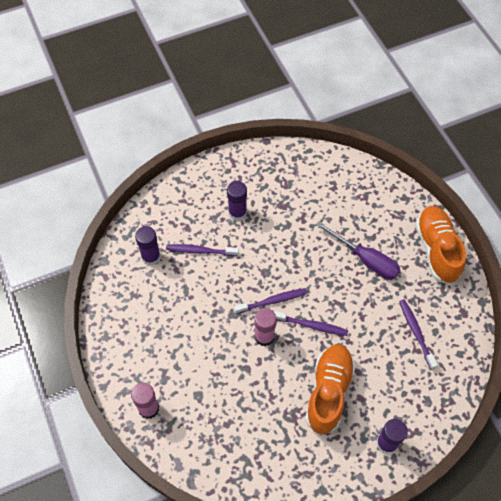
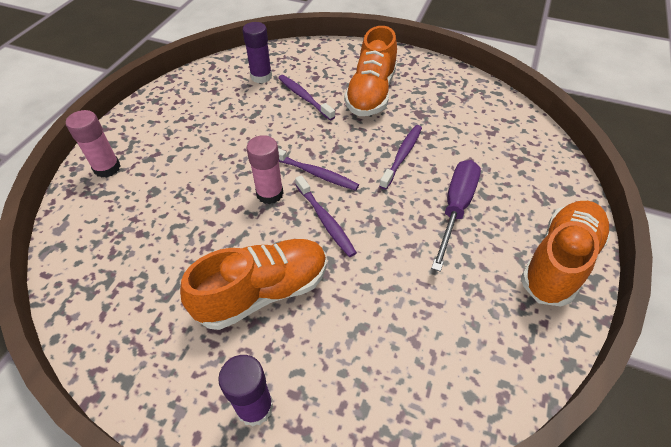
camera: 45 degrees right, 10 degrees down
purple glue stick [227,181,247,221] -> orange shoe [344,26,397,116]
purple screwdriver [316,221,400,280] -> purple screwdriver turned 150 degrees counterclockwise [431,160,481,272]
purple toothbrush [399,299,438,370] -> purple toothbrush moved to [379,125,422,190]

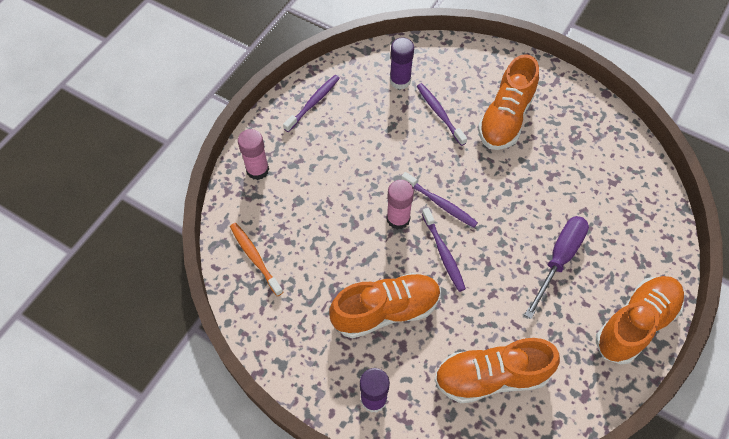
camera: 10 degrees right, 10 degrees up
purple toothbrush [379,125,422,190] -> purple toothbrush moved to [283,75,340,132]
none -> orange toothbrush [230,223,283,296]
none -> orange shoe [434,338,560,403]

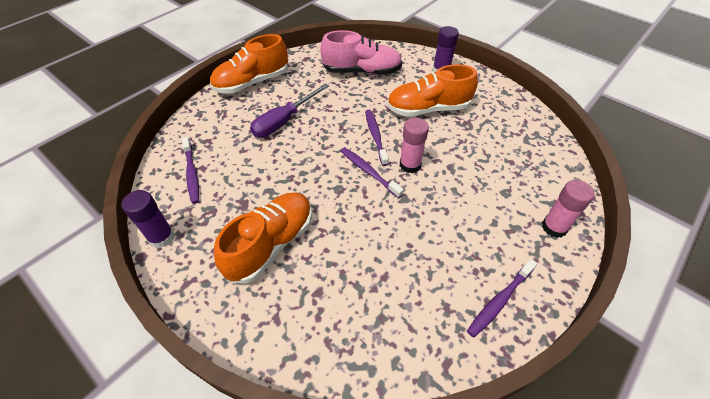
camera: 170 degrees left, 10 degrees down
orange toothbrush [230,223,283,296] -> none
purple glue stick [390,38,414,90] -> purple glue stick moved to [122,190,175,248]
purple toothbrush [417,83,467,146] -> purple toothbrush moved to [182,137,199,204]
orange shoe [434,338,560,403] -> pink shoe [320,30,402,75]

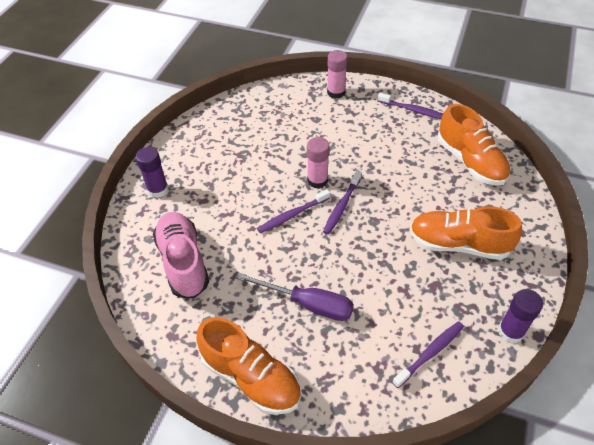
camera: 110 degrees left, 0 degrees up
orange shoe [387,64,478,117] -> orange shoe moved to [438,104,511,186]

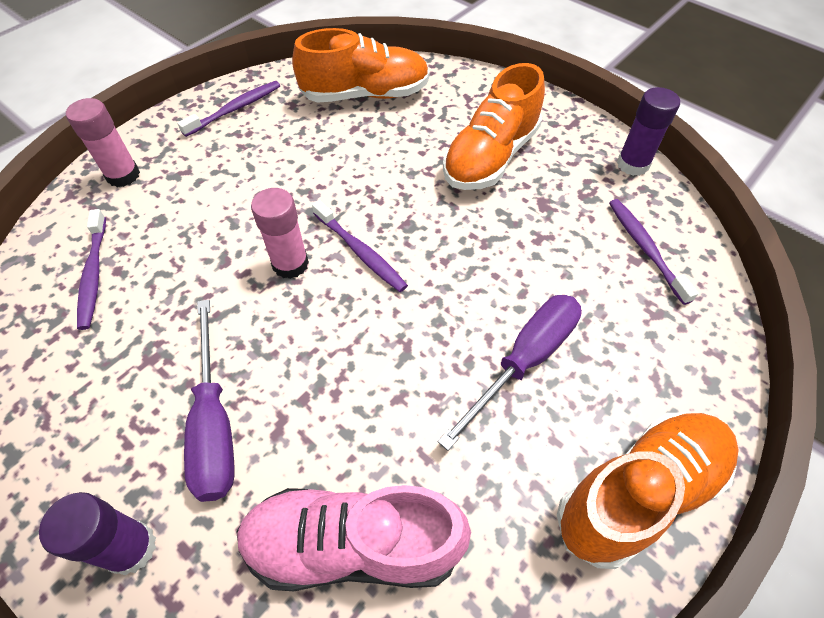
camera: 70 degrees left, 5 degrees up
purple toothbrush [257,189,330,233] -> purple toothbrush moved to [77,209,106,330]
none -> purple screwdriver [184,299,234,502]

